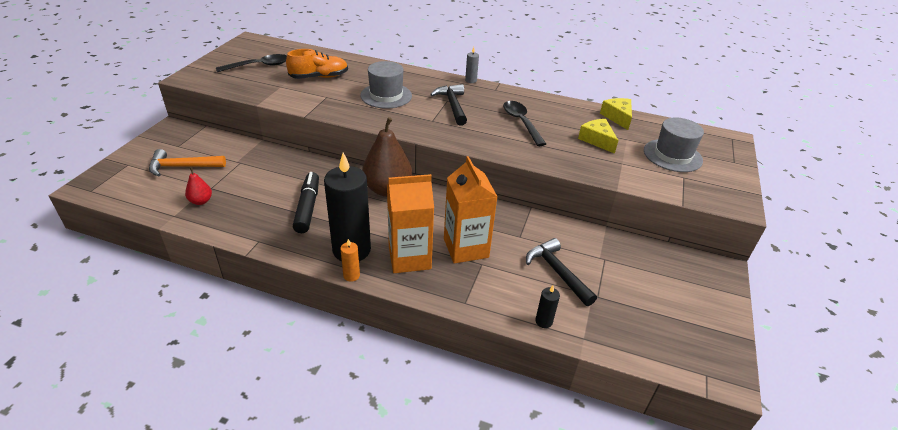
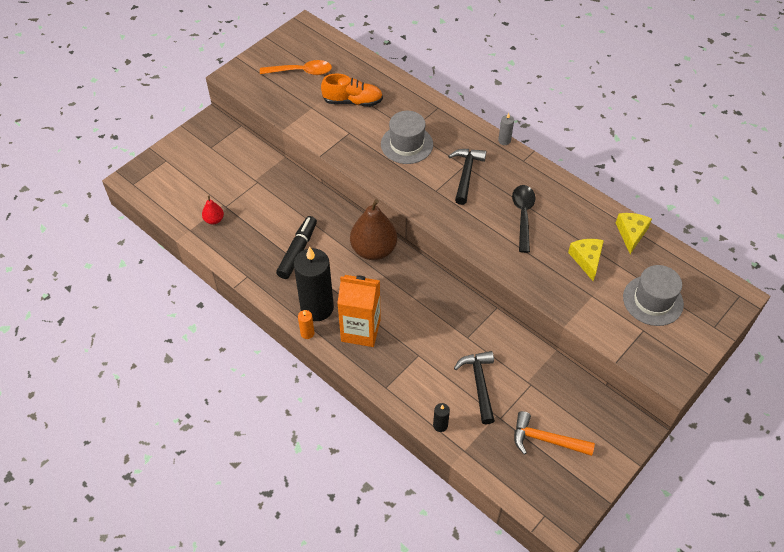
camera: 25 degrees right, 15 degrees up
orange hammer [149,149,226,177] -> orange hammer moved to [514,411,595,456]
black spoon [216,54,287,72] -> orange spoon [260,60,332,75]
orange carton [444,156,498,263] -> none

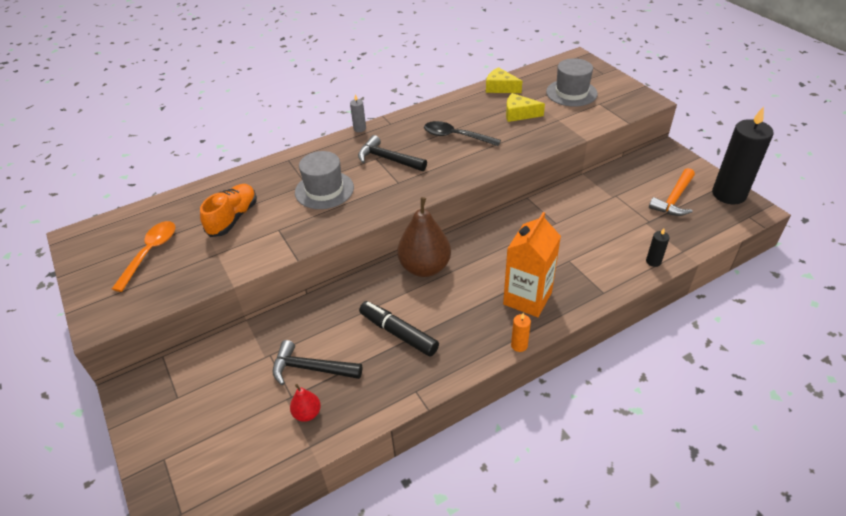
camera: 70 degrees left, 10 degrees down
black candle [294,247,334,321] -> black candle moved to [712,106,774,204]
black hammer [454,351,495,424] -> black hammer moved to [273,340,362,385]

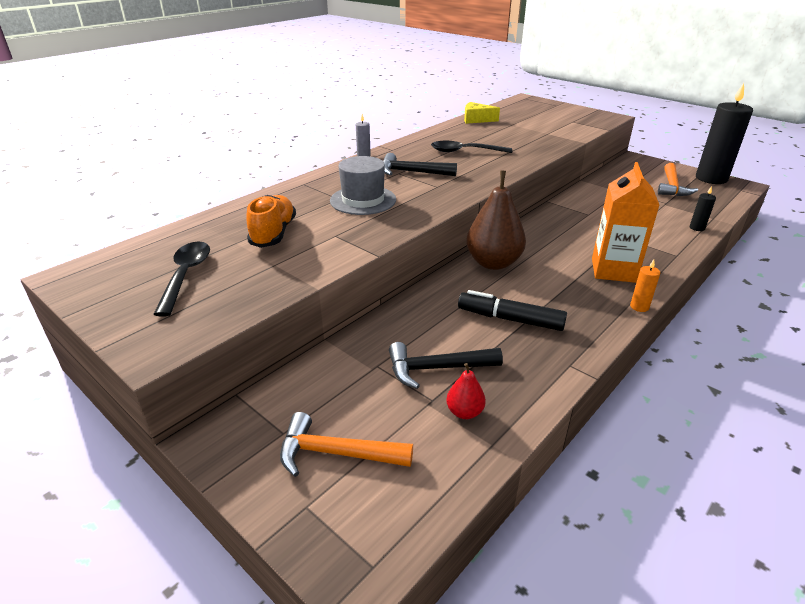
camera: 20 degrees left, 10 degrees down
orange spoon [112,221,175,292] -> black spoon [153,241,210,317]
yellow cheese [506,93,545,122] -> none
grey hat [546,58,598,107] -> none
none -> orange hammer [280,412,413,477]

